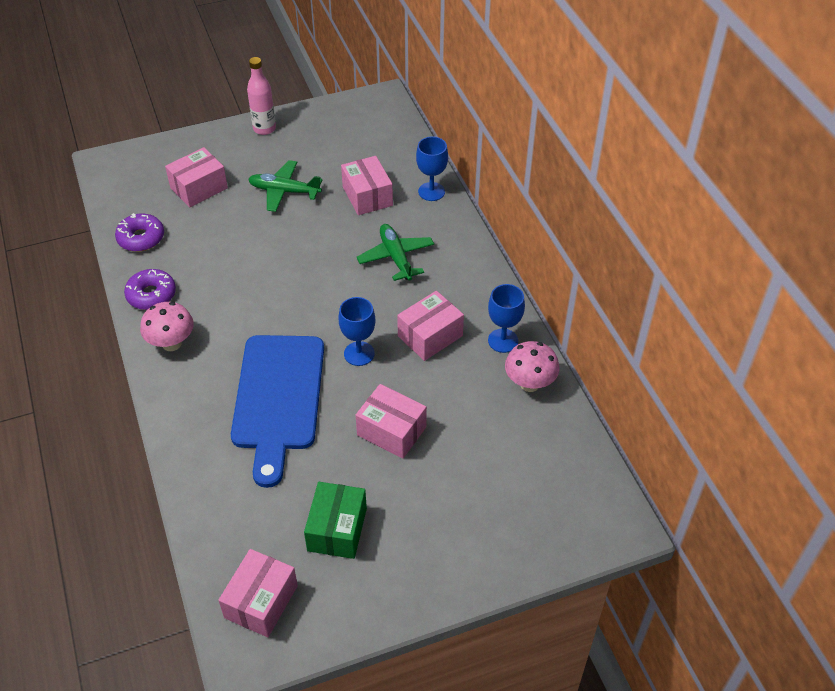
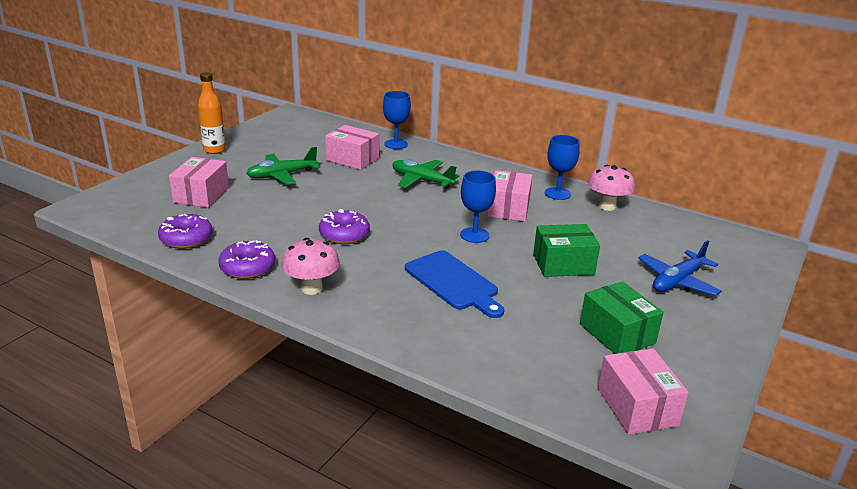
camera: 40 degrees left, 20 degrees down
blue cutting board [231,335,324,488] -> blue cutting board [405,251,504,318], size x0.66
pink bottle [247,57,276,135] -> orange bottle [198,72,226,154]
pink box [355,384,427,459] -> green box [533,224,600,277]
none -> purple donut [319,209,370,244]
none -> blue plane [638,240,722,296]

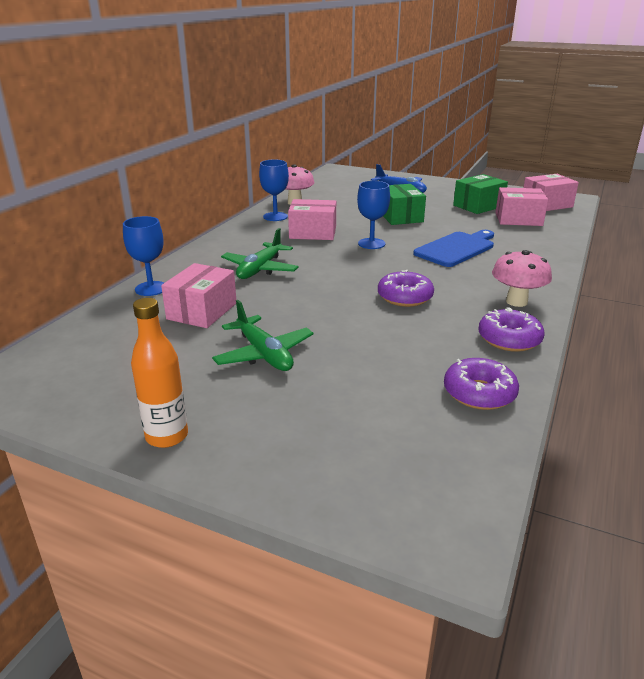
camera: 95 degrees left, 0 degrees up
pink box [169,157,229,208] -> pink box moved to [495,187,548,226]

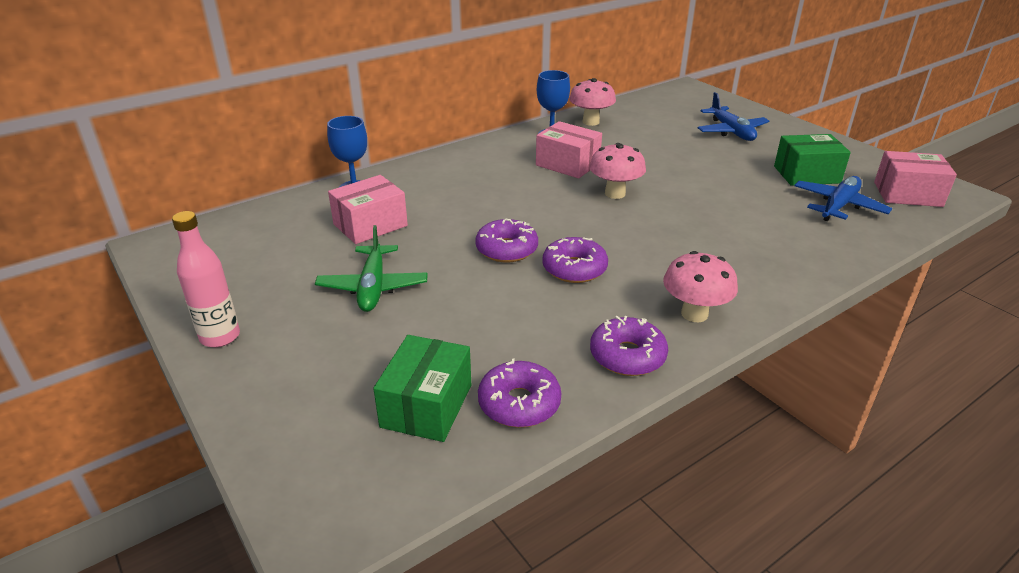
camera: 30 degrees right, 5 degrees up
orange bottle [131,298,188,448] -> pink bottle [172,211,240,347]
green plane [221,228,299,279] -> none
blue goblet [357,181,390,249] -> pink mushroom [589,143,646,199]
green box [383,184,426,225] -> green box moved to [373,335,471,442]
blue cutting board [413,230,494,267] -> none
pink box [495,187,548,226] -> blue plane [794,176,892,221]
none -> purple donut [475,219,538,263]

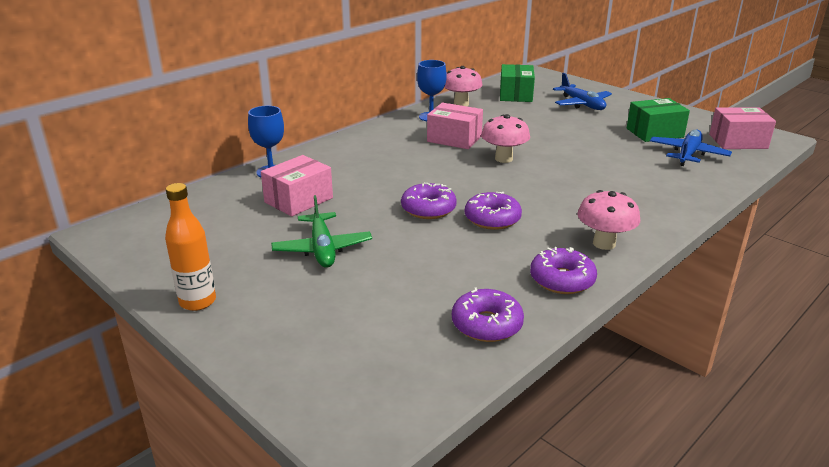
camera: 10 degrees left, 5 degrees down
pink bottle [172,211,240,347] -> orange bottle [165,183,216,311]
green box [373,335,471,442] -> green box moved to [500,64,535,102]

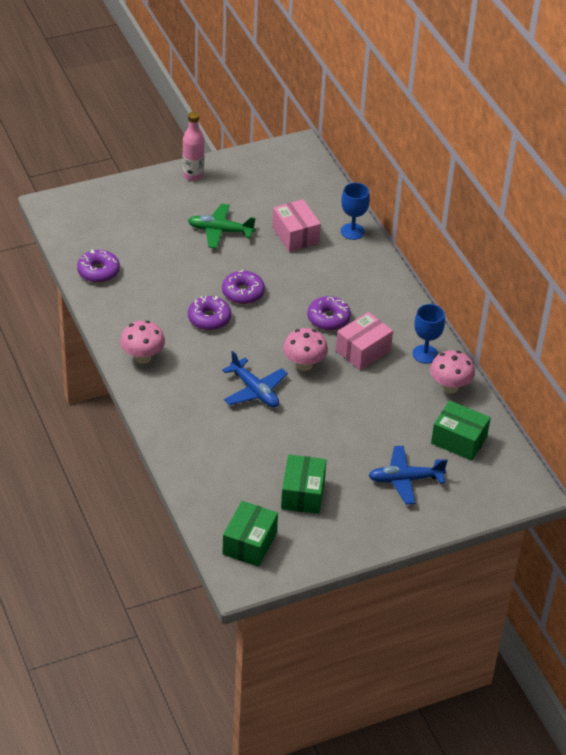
camera: 110 degrees right, 15 degrees up
orange bottle [165,183,216,311] -> pink bottle [183,112,204,181]
purple donut [530,247,597,294] -> purple donut moved to [307,296,351,330]
blue plane [650,129,732,166] -> blue plane moved to [222,351,288,408]
pink box [709,107,776,149] -> green box [222,501,278,567]

